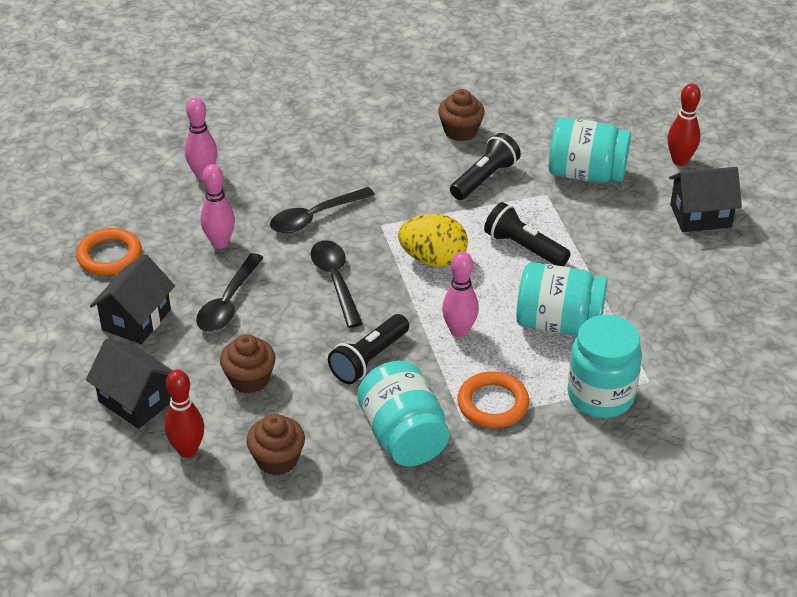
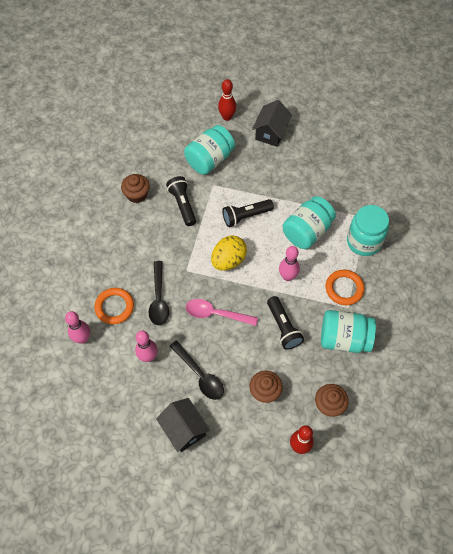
camera: 60 degrees left, 20 degrees up
orange ring [76,228,142,275] -> orange ring moved to [94,288,134,324]
black house [86,339,173,429] -> none
black spoon [310,240,363,328] -> pink spoon [186,299,258,326]

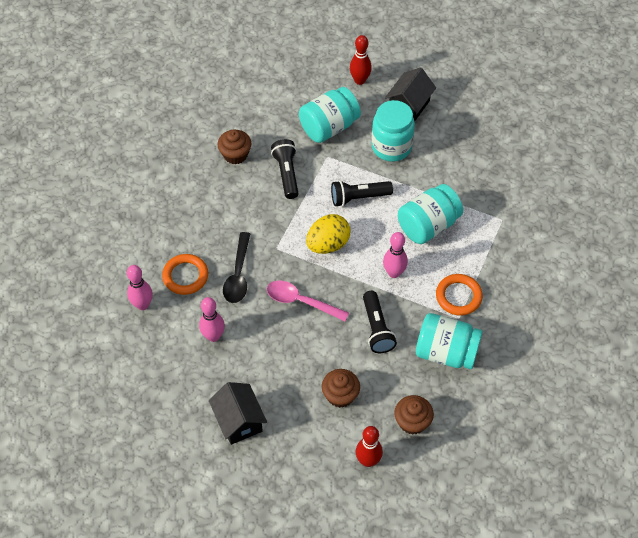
camera: 10 degrees right, 5 degrees down
black spoon [170,341,224,400] -> none
turquoise jar [347,205,389,256] -> turquoise jar moved to [372,100,415,162]

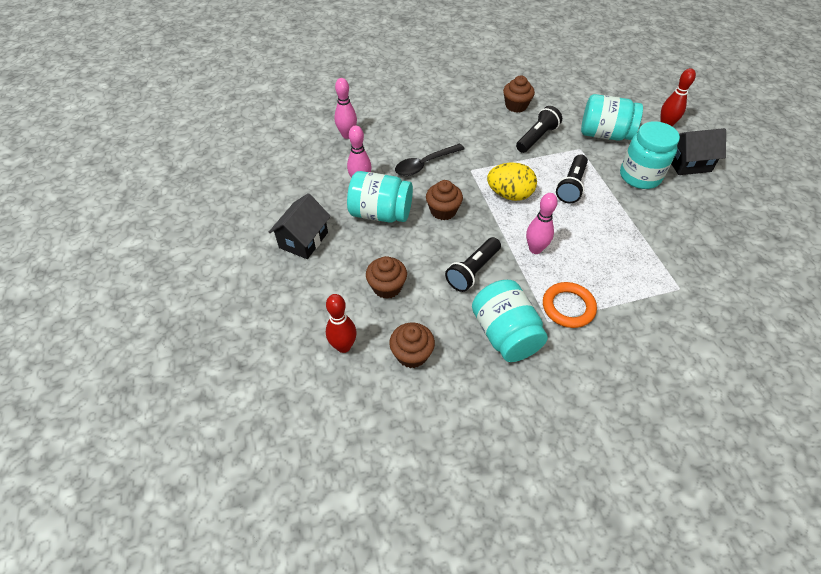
camera: 50 degrees right, 5 degrees down
orange ring [162,254,208,295] -> none
pink spoon [267,281,349,321] -> brown cupcake [426,180,463,220]
black flashlight [331,180,393,207] -> black flashlight turned 105 degrees counterclockwise [556,154,588,203]
turquoise jar [398,184,463,244] -> turquoise jar moved to [347,171,413,223]

